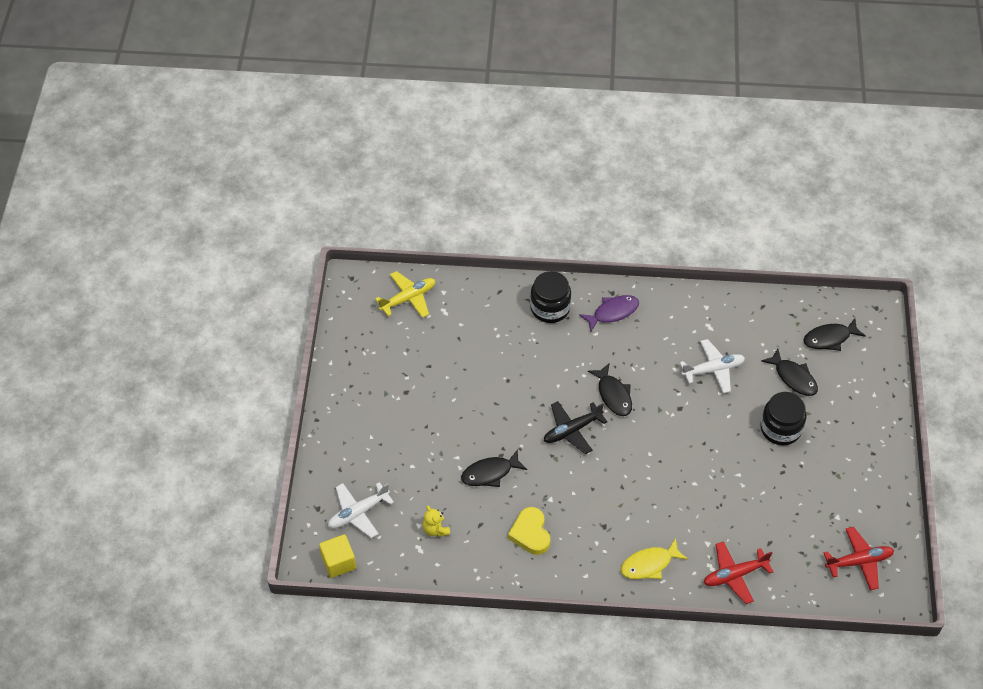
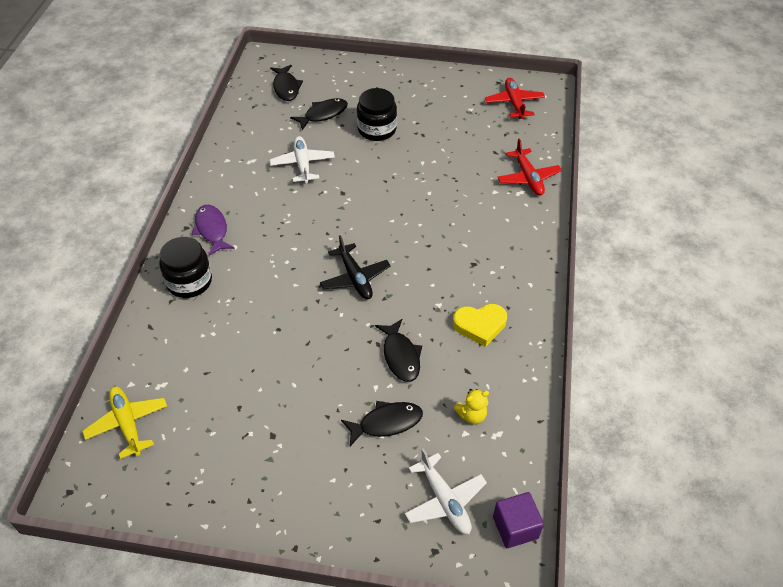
camera: 85 degrees left, 5 degrees down
yellow cube [319,534,356,578] -> purple cube [493,492,544,548]
black fish [588,363,632,416] -> black fish moved to [341,401,423,446]
yellow fish [621,538,688,579] -> none

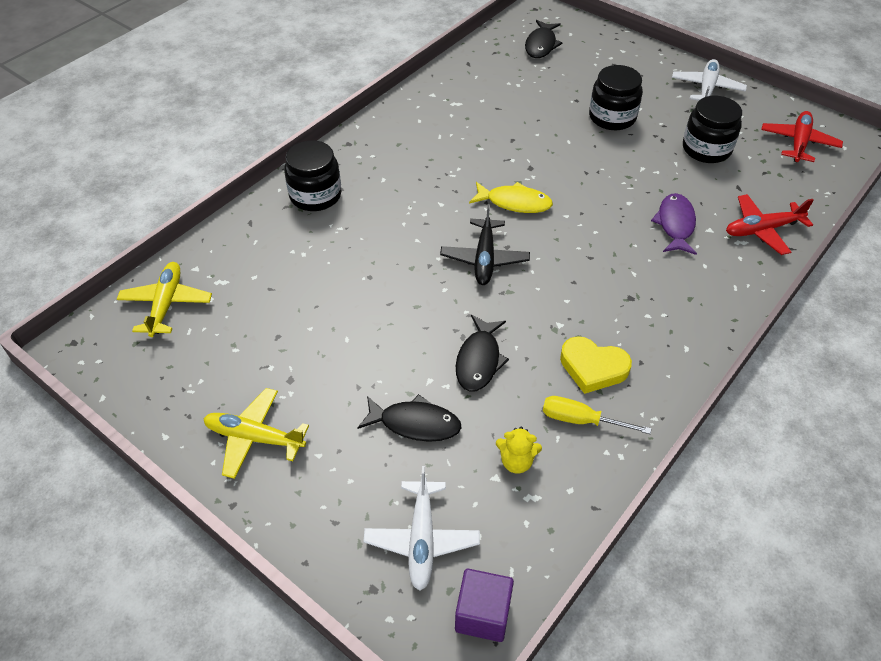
camera: 30 degrees right, 0 degrees up
purple fish [192,205,235,256] -> purple fish moved to [651,193,697,255]
white plane [270,136,335,183] -> white plane moved to [672,59,747,101]
black fish [290,98,348,130] -> none
red plane [497,138,562,196] -> red plane turned 60 degrees clockwise [726,194,814,255]
none -> yellow plane [203,388,309,479]
none -> yellow fish [469,182,553,213]
none -> yellow screwdriver [543,396,652,434]
none -> black jar [683,96,742,163]

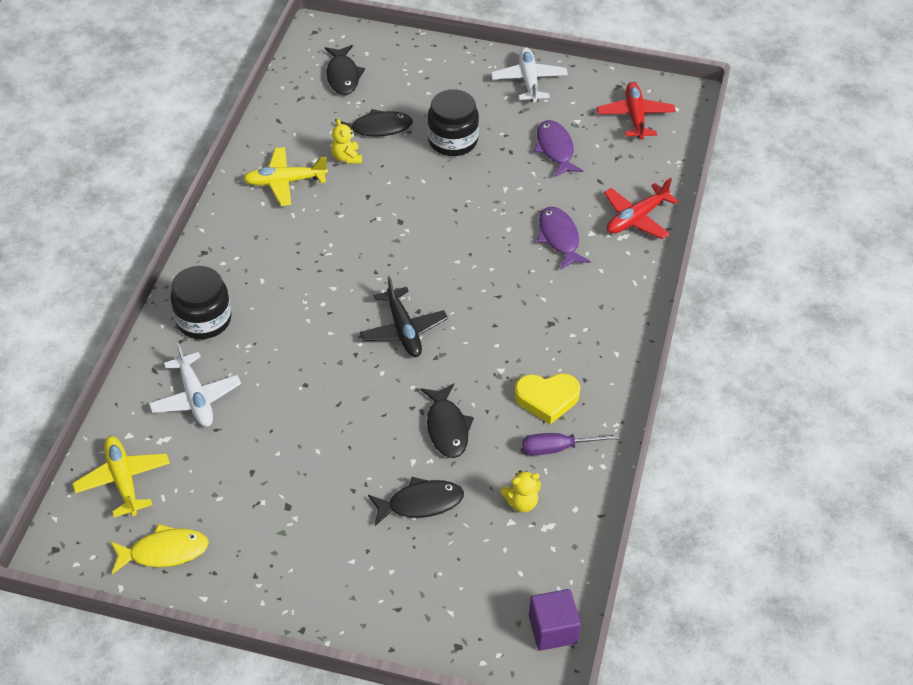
camera: 25 degrees left, 0 degrees up
yellow plane [203,388,309,479] -> yellow plane moved to [243,147,328,206]
white plane [363,466,480,591] -> white plane moved to [149,343,241,427]
yellow fish [469,182,553,213] -> yellow fish moved to [110,524,209,574]
yellow screwdriver [543,396,652,434] -> purple screwdriver [522,433,620,455]
black jar [683,96,742,163] -> purple fish [534,120,583,177]
none -> yellow teddy bear [331,119,362,164]
none -> black fish [335,109,413,137]

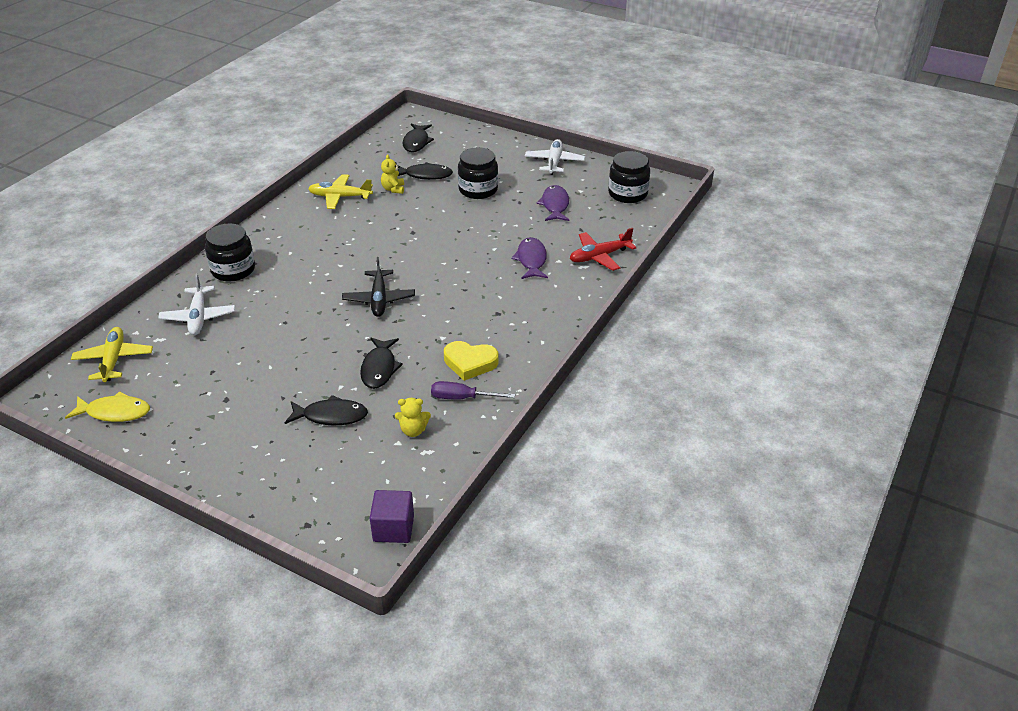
camera: 15 degrees right, 10 degrees down
red plane [597,82,675,140] -> black jar [608,151,650,203]

